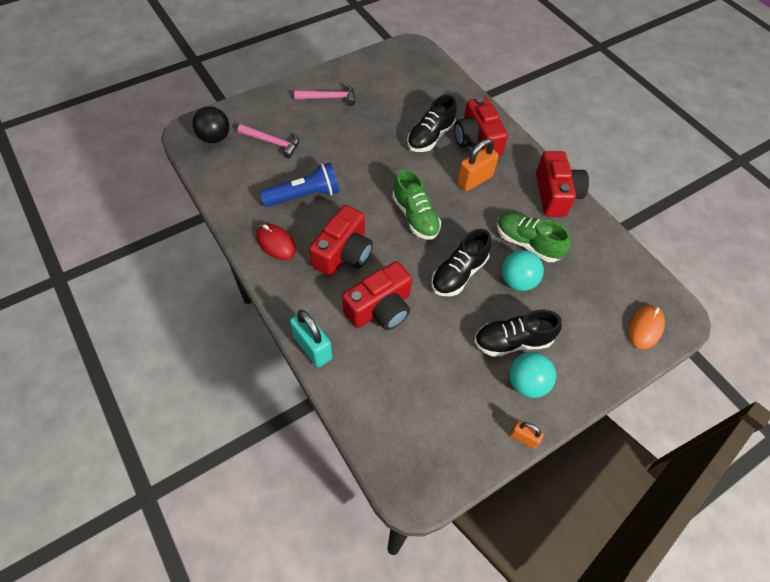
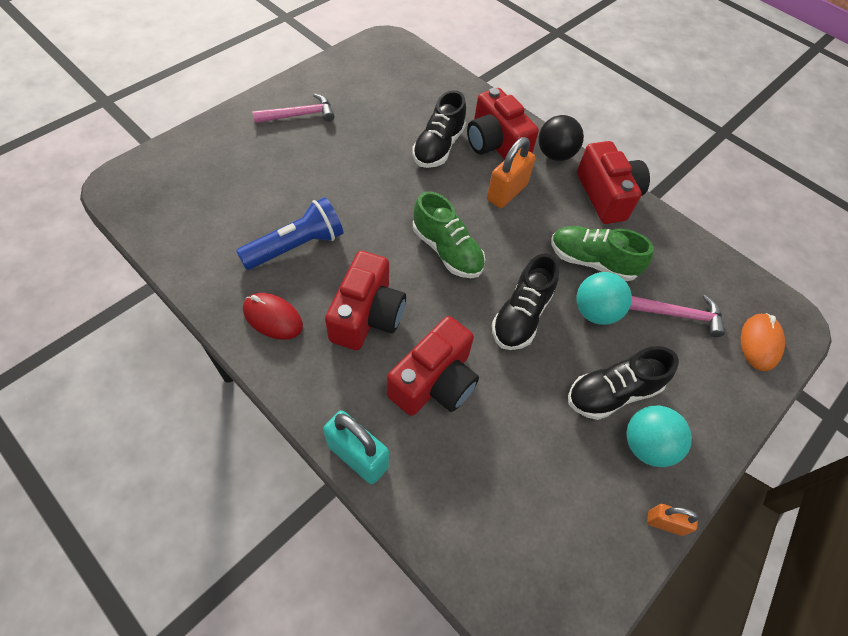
camera: 15 degrees left, 0 degrees up
black ball [192,106,230,143] -> black ball moved to [538,115,584,161]
pink hammer [238,124,299,158] -> pink hammer moved to [630,295,725,337]

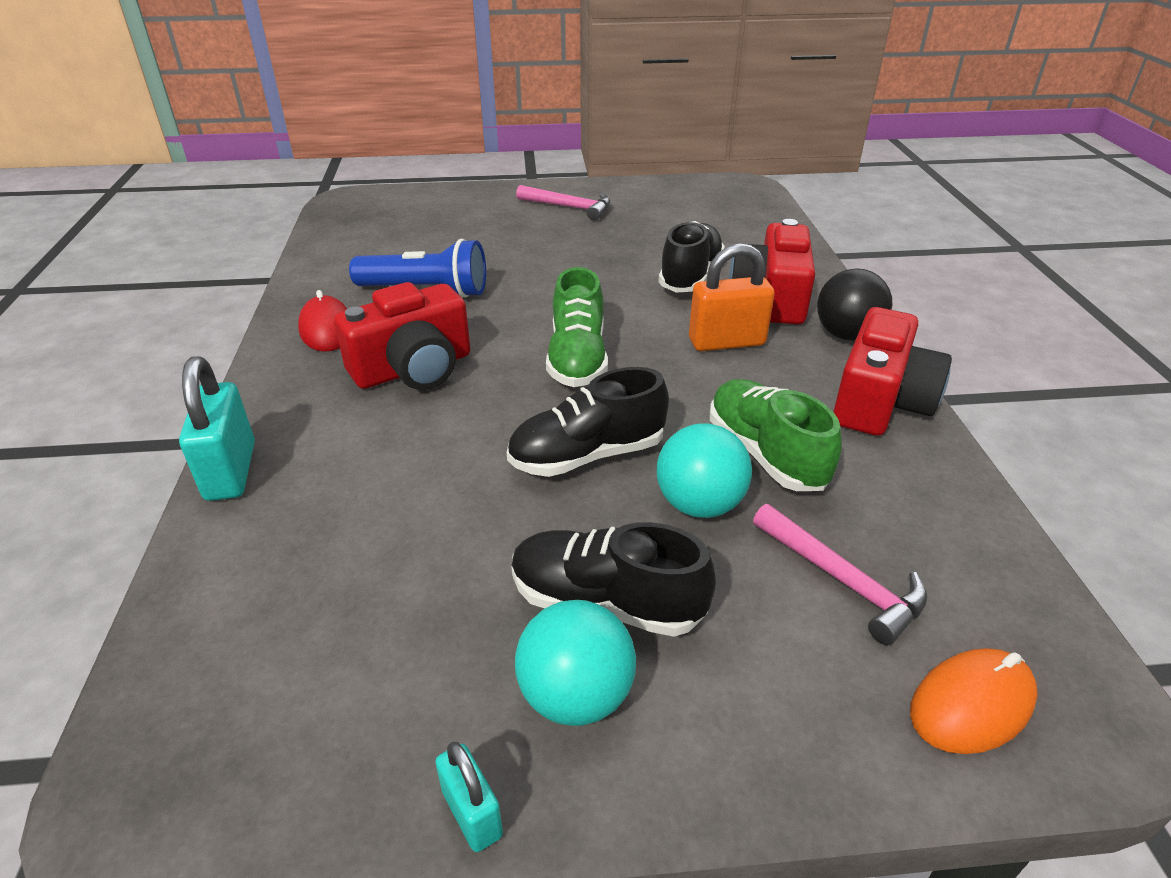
camera: 45 degrees right, 20 degrees down
red camera [387,316,479,416] -> none
black shoe [412,90,466,168] -> black shoe turned 135 degrees clockwise [658,221,725,293]
orange padlock [647,504,699,536] -> turquoise padlock [435,742,503,852]

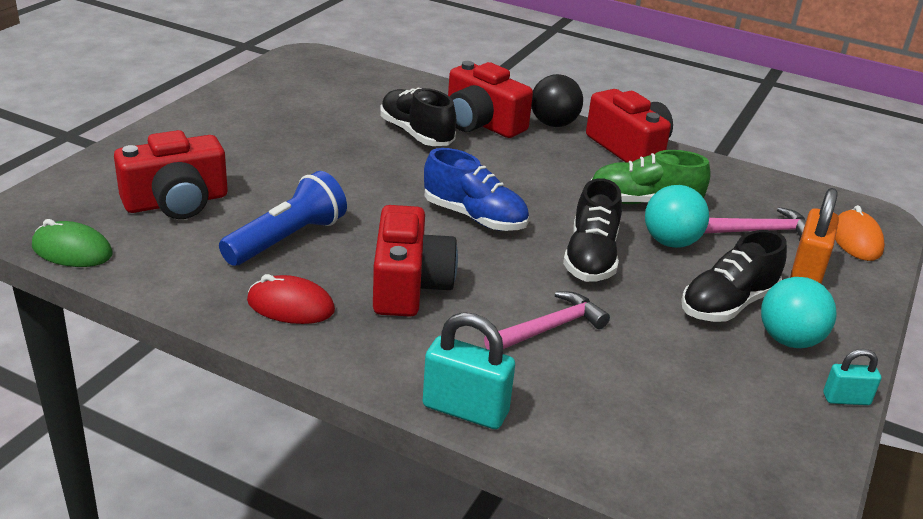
camera: 60 degrees left, 5 degrees down
pink hammer [516,185,610,221] -> pink hammer moved to [484,291,610,350]
green shoe [546,267,608,387] -> blue shoe [424,148,529,231]
orange padlock [689,243,775,351] -> orange padlock moved to [790,188,839,284]
none -> green mouse [32,219,112,267]
none -> red camera [114,130,228,219]

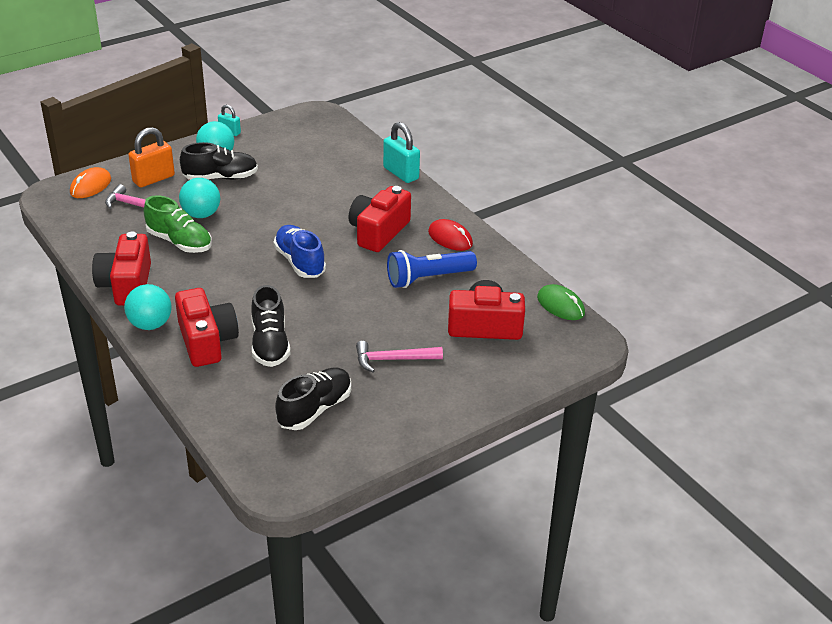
camera: 150 degrees left, 5 degrees up
pink hammer [484,291,610,350] -> pink hammer moved to [356,341,443,373]
black ball [531,74,583,127] -> turquoise ball [124,284,171,330]
black shoe [563,178,622,282] -> black shoe moved to [275,368,351,430]

